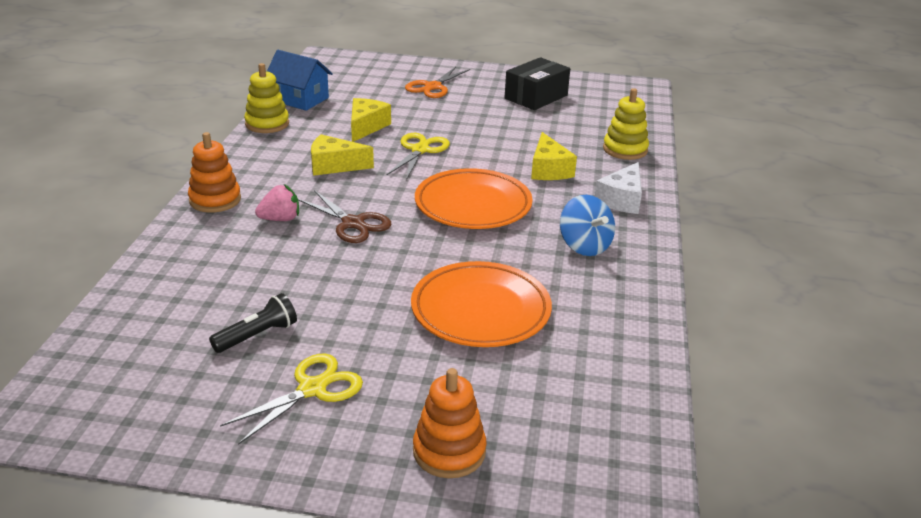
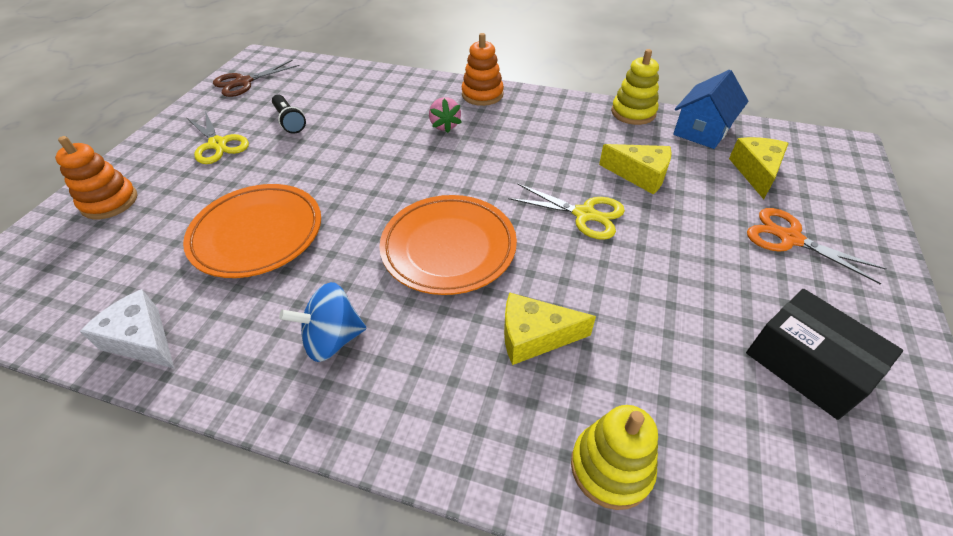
camera: 100 degrees right, 15 degrees up
brown scissors [298,190,392,243] -> brown scissors moved to [213,60,300,97]
yellow cheese [311,134,374,176] -> yellow cheese moved to [729,137,789,199]
white cheese [595,162,642,214] -> white cheese moved to [80,289,175,369]

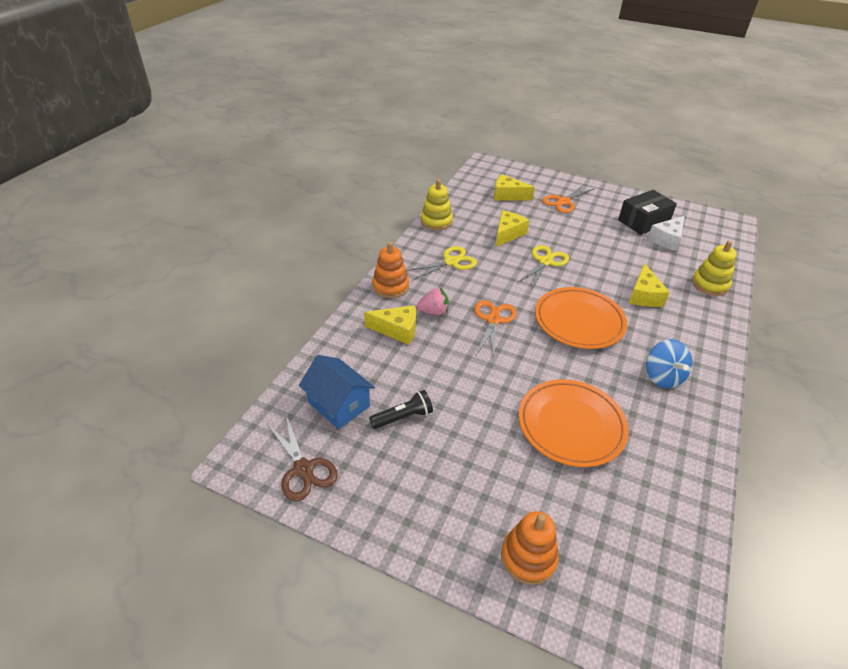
camera: 85 degrees left, 5 degrees down
white cheese [80,289,175,369] -> white cheese moved to [648,216,684,251]
yellow scissors [187,111,249,164] -> yellow scissors moved to [406,246,477,280]
blue house [673,70,749,149] -> blue house moved to [299,355,375,429]
none -> yellow cheese [364,305,416,345]
none -> orange scissors [474,300,517,357]

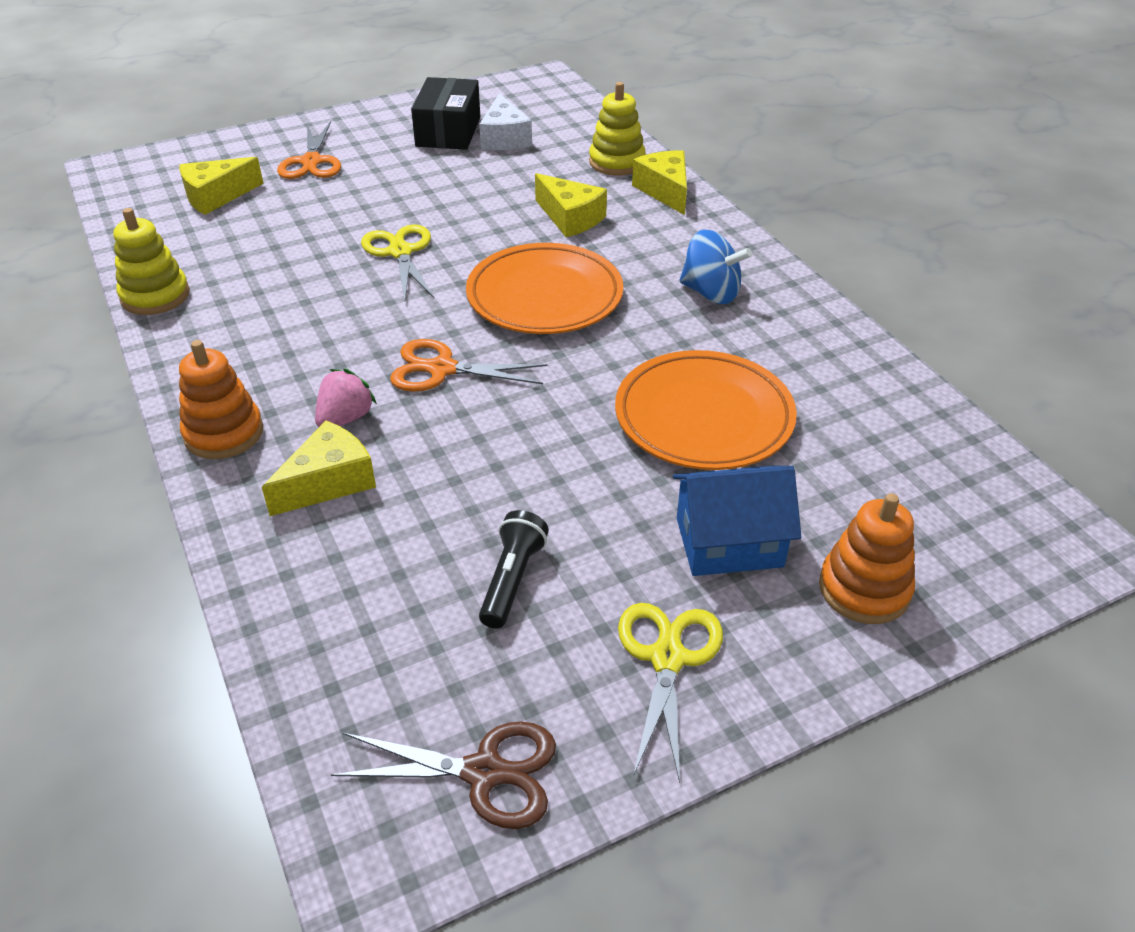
camera: 50 degrees left, 0 degrees up
blue house [299,355,375,429] -> blue house moved to [673,466,801,576]
yellow scissors [406,246,477,280] -> yellow scissors moved to [618,603,723,783]
orange scissors [474,300,517,357] -> orange scissors turned 45 degrees counterclockwise [390,339,548,392]
yellow cheese [496,211,529,247] -> yellow cheese moved to [632,150,687,215]

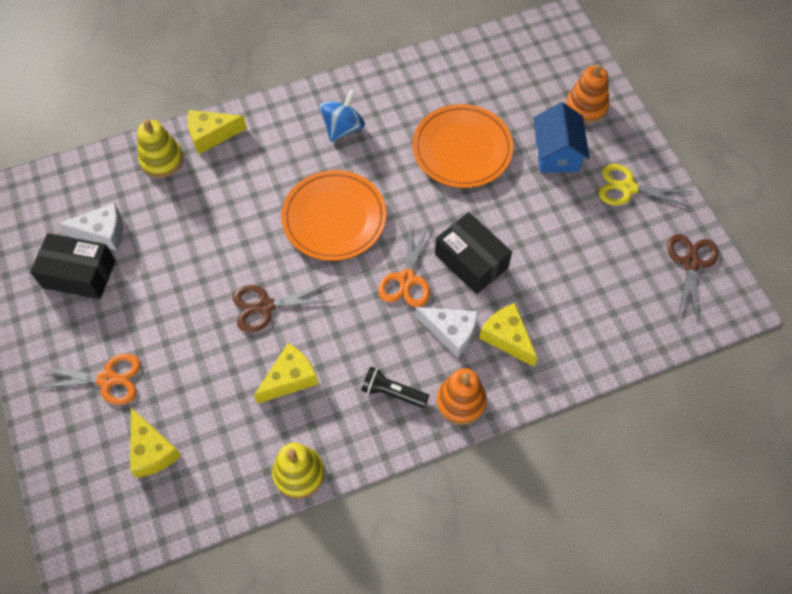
camera: 85 degrees left, 20 degrees up
pink strawberry [315,369,377,427] -> white cheese [415,307,478,358]
yellow scissors [361,224,434,299] -> brown scissors [233,283,333,333]
black flashlight [479,510,549,629] -> black flashlight moved to [361,366,429,408]
yellow cheese [535,173,607,237] -> yellow cheese moved to [254,343,318,404]
none -> black box [435,212,512,294]

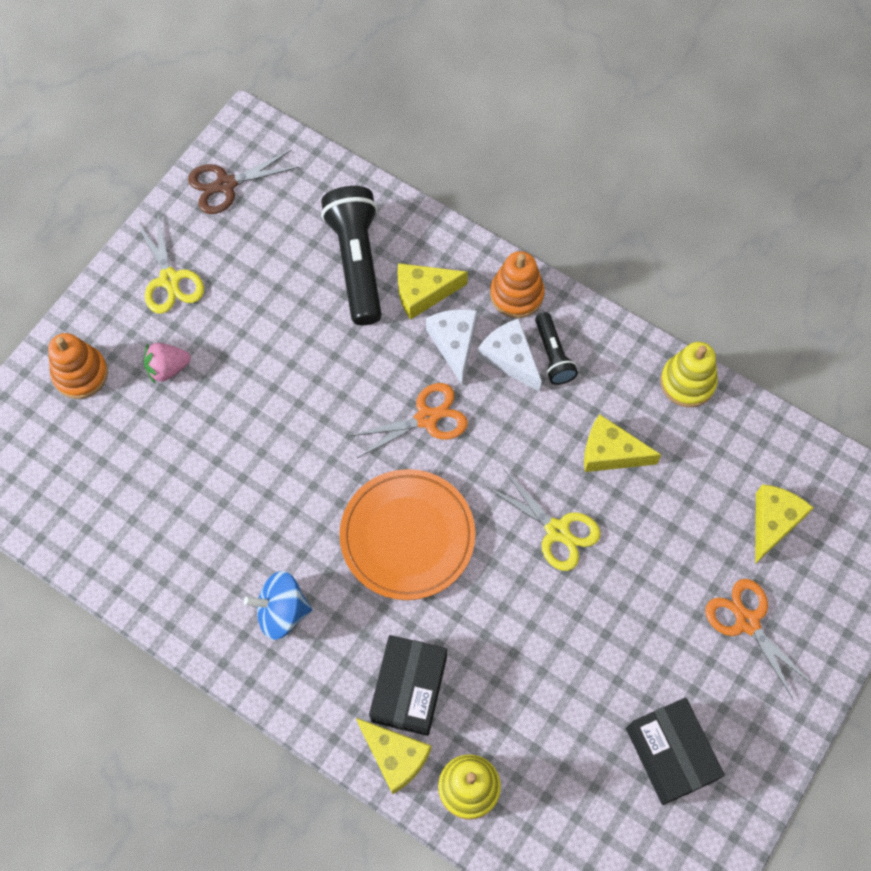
camera: 125 degrees left, 5 degrees up
white cheese [58,203,123,251] -> white cheese moved to [478,318,542,392]
brown scissors [233,283,333,333] -> yellow scissors [487,470,601,571]
orange plate [412,104,513,188] -> none
black box [435,212,512,294] -> black box moved to [369,635,447,736]
yellow cheese [479,303,538,367] -> yellow cheese turned 60 degrees clockwise [397,263,468,320]
blue house [534,102,590,173] -> pink strawberry [144,343,191,384]
none -> black flashlight [321,186,382,325]

